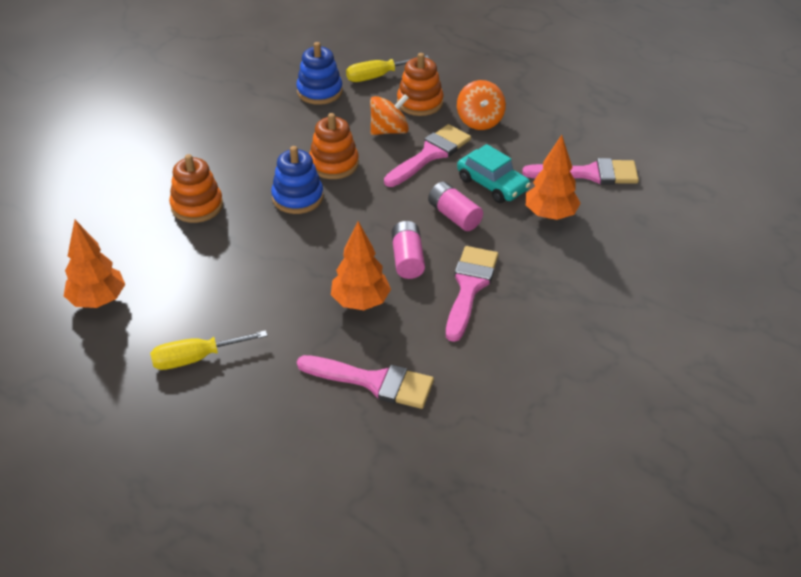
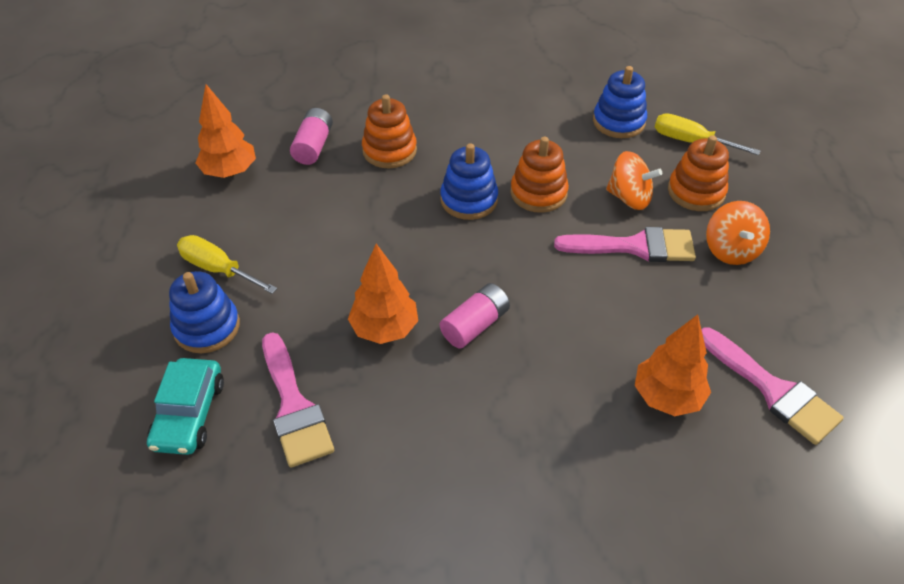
camera: 50 degrees right, 5 degrees up
pink battery [428,181,483,231] -> pink battery moved to [290,108,333,165]
pink brush [446,246,499,342] -> none
orange spinning top [457,80,506,130] -> orange spinning top turned 45 degrees counterclockwise [706,201,770,265]
turquoise car [457,144,531,203] -> turquoise car moved to [147,358,224,455]
none -> blue stacking toy [169,271,240,353]

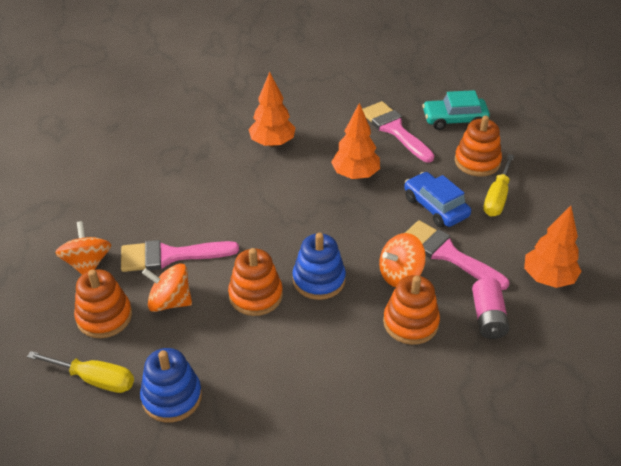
camera: 170 degrees right, 5 degrees down
turquoise car [147,358,224,455] -> turquoise car turned 90 degrees counterclockwise [422,90,490,130]
blue stacking toy [169,271,240,353] -> orange stacking toy [455,116,502,177]
yellow screwdriver [177,235,277,294] -> yellow screwdriver turned 90 degrees clockwise [483,154,514,217]
pink battery [440,283,510,348] -> none
orange tree [635,314,711,416] -> orange tree moved to [248,72,296,147]
pink brush [701,328,844,445] -> pink brush moved to [405,220,510,290]
none -> orange spinning top [379,233,426,287]
none -> blue car [404,172,471,227]

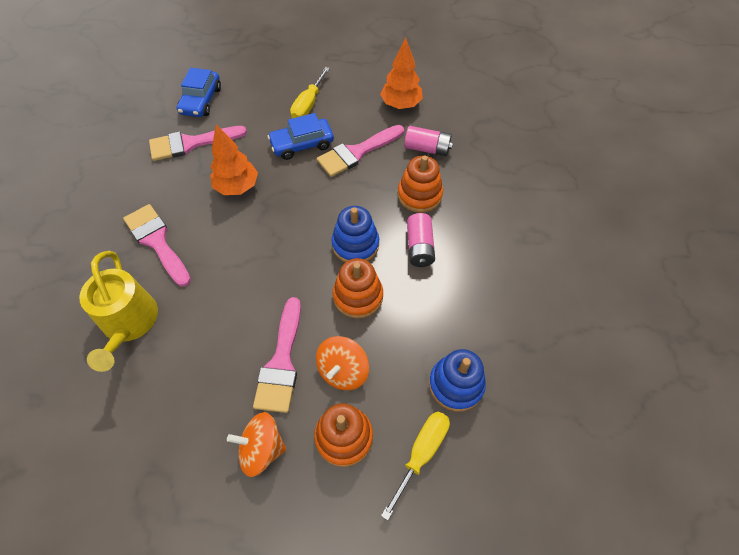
camera: 75 degrees left, 15 degrees up
orange tree [248,72,296,147] -> pink brush [123,204,191,287]
orange spinning top [379,233,426,287] -> none
turquoise car [422,90,490,130] -> blue car [177,68,221,117]
orange stacking toy [455,116,502,177] -> none
yellow screwdriver [483,154,514,217] -> yellow screwdriver turned 75 degrees clockwise [290,67,330,118]
none -> yellow watering can [79,251,158,372]
none -> pink battery [407,213,435,267]

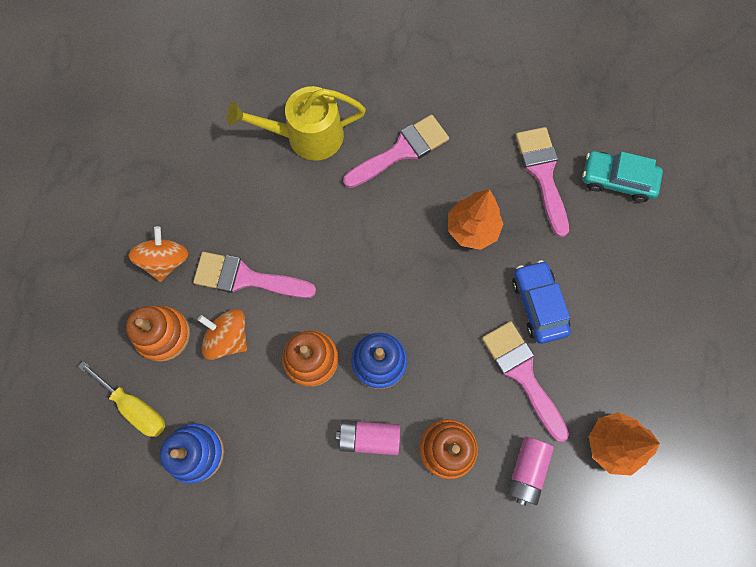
camera: 95 degrees right, 15 degrees up
blue car [177,68,221,117] -> turquoise car [583,151,663,202]
yellow screwdriver [290,67,330,118] -> none

